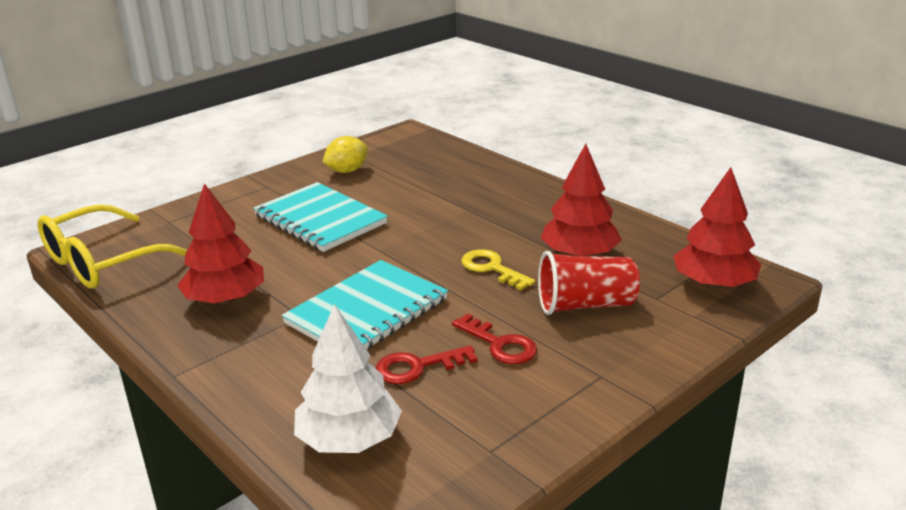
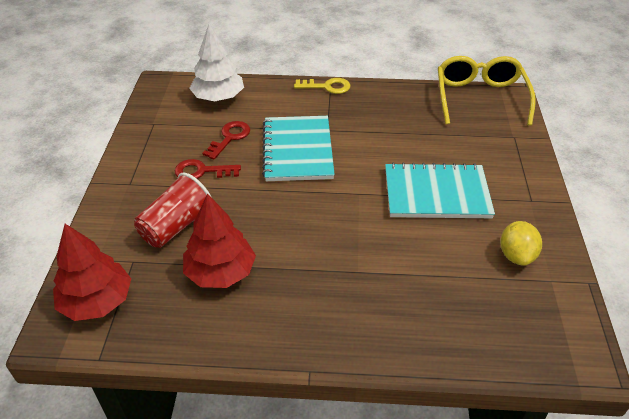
camera: 135 degrees right, 15 degrees up
red tree [177,183,264,304] -> none
yellow key [461,249,535,290] -> yellow key moved to [294,78,351,94]

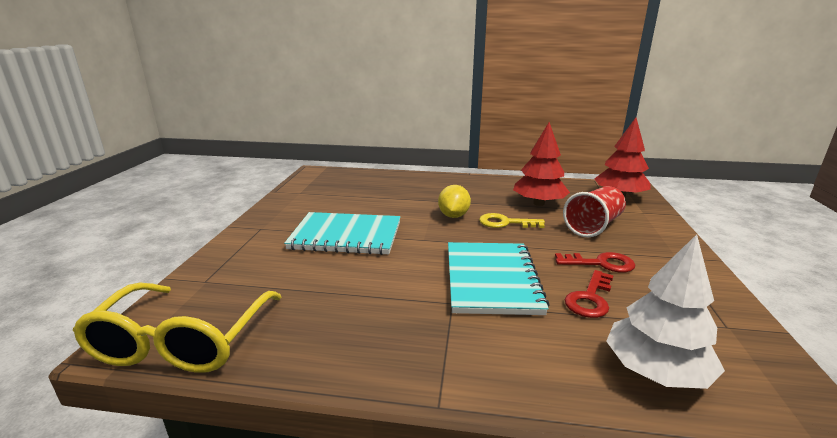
camera: 175 degrees left, 20 degrees down
yellow key [294,78,351,94] -> yellow key moved to [479,213,545,228]
yellow lemon [500,221,542,266] -> yellow lemon moved to [438,185,471,218]

